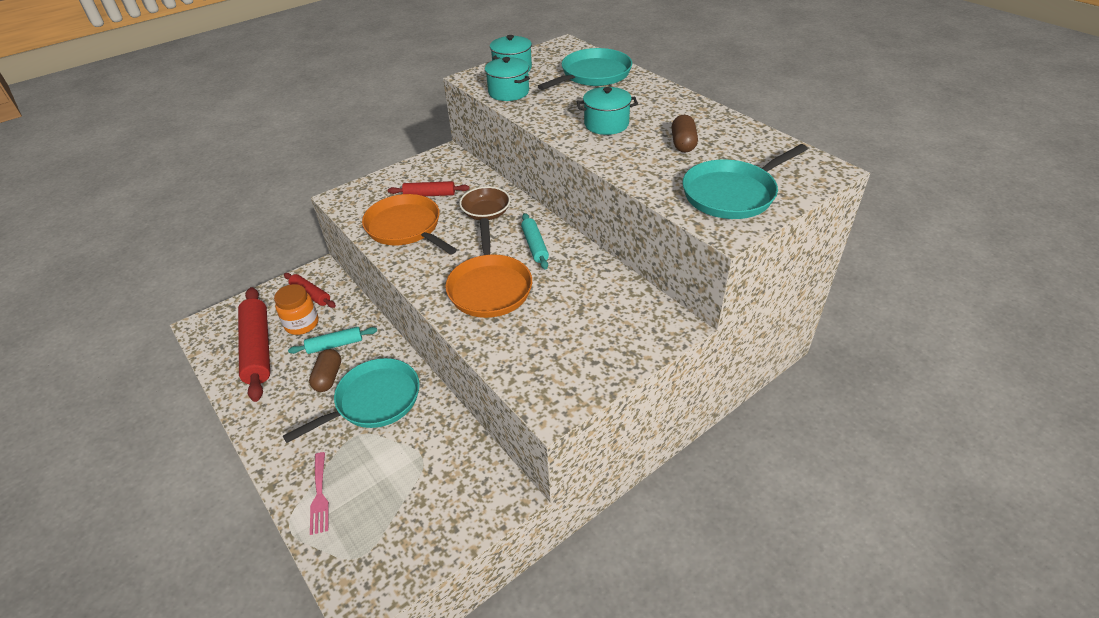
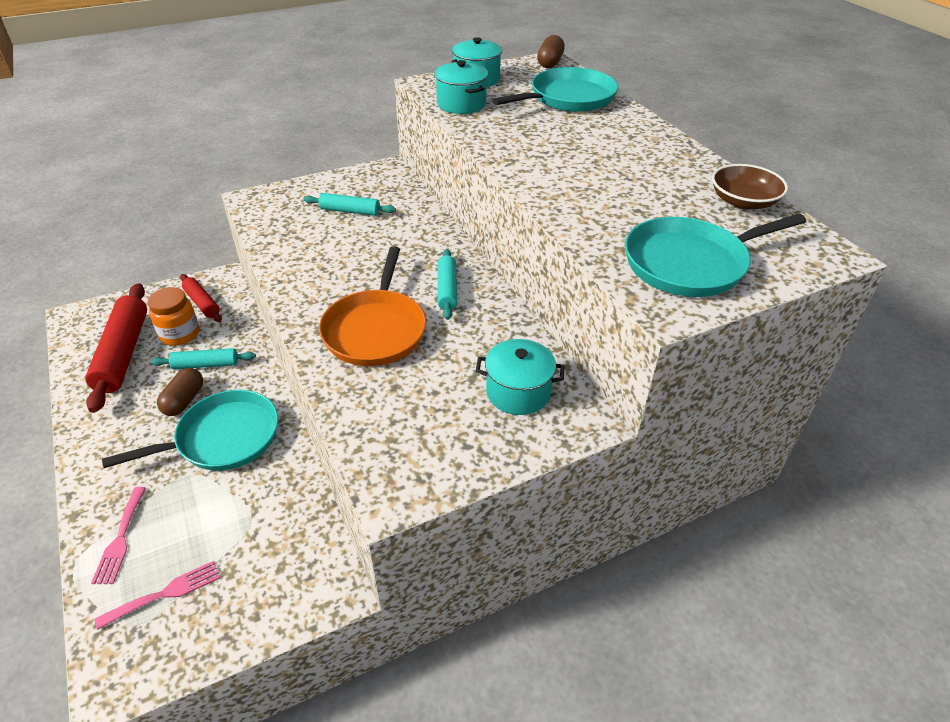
camera: 10 degrees right, 0 degrees up
orange pan [362,194,457,255] -> none
red rolling pin [388,181,470,196] -> turquoise rolling pin [303,193,396,216]
brown bowl [459,186,511,220] -> brown bowl moved to [712,164,788,209]
turquoise pot [577,87,638,135] -> turquoise pot moved to [476,339,564,415]
brown capsule [672,115,698,152] -> brown capsule moved to [537,35,565,68]
none -> pink fork [95,561,220,630]

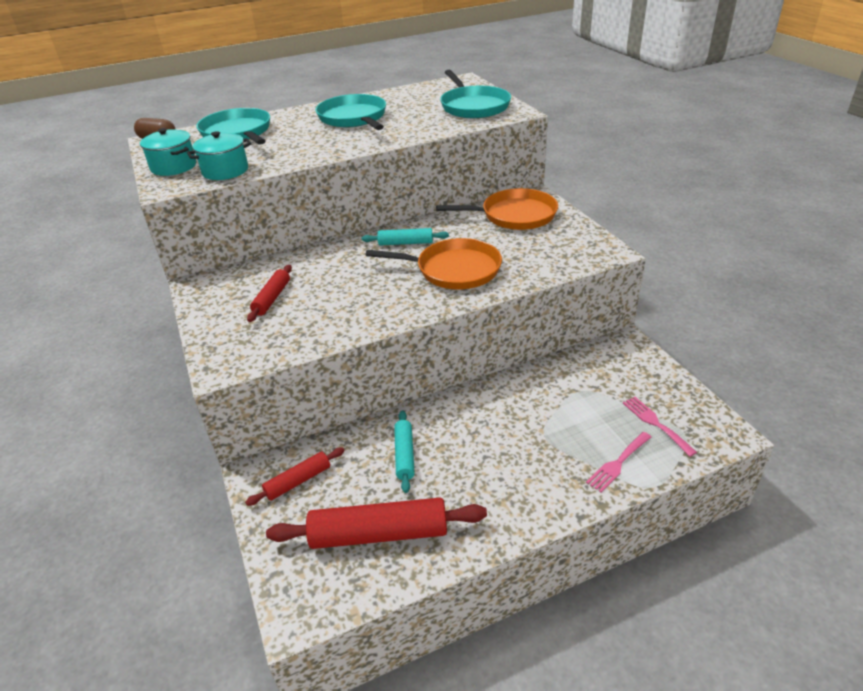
camera: 85 degrees left, 5 degrees down
pink fork [91,487,146,584] -> pink fork turned 135 degrees clockwise [586,432,651,492]
turquoise pan [102,390,278,471] -> turquoise pan moved to [315,94,386,130]
orange jar [148,287,199,346] -> none
brown capsule [157,368,203,416] -> none
turquoise rolling pin [303,193,396,216] -> red rolling pin [247,265,292,322]
turquoise pot [476,339,564,415] -> orange pan [436,188,558,230]
brown bowl [712,164,788,209] -> none

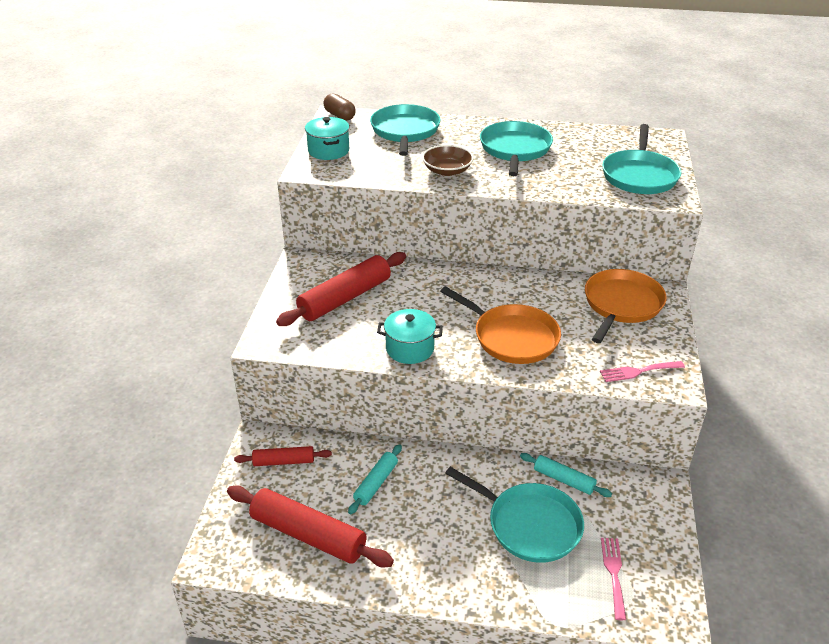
camera: 30 degrees right, 0 degrees up
turquoise pot [187,131,251,180] -> turquoise pot moved to [377,309,443,364]
red rolling pin [247,265,292,322] -> red rolling pin [276,252,406,326], size x1.83
turquoise rolling pin [362,228,449,245] -> turquoise rolling pin moved to [520,453,612,497]
orange pan [436,188,558,230] -> orange pan turned 90 degrees counterclockwise [585,269,667,343]
pink fork [586,432,651,492] -> pink fork moved to [600,361,685,382]
none -> brown bowl [422,145,474,176]
none -> turquoise pan [445,467,584,563]

